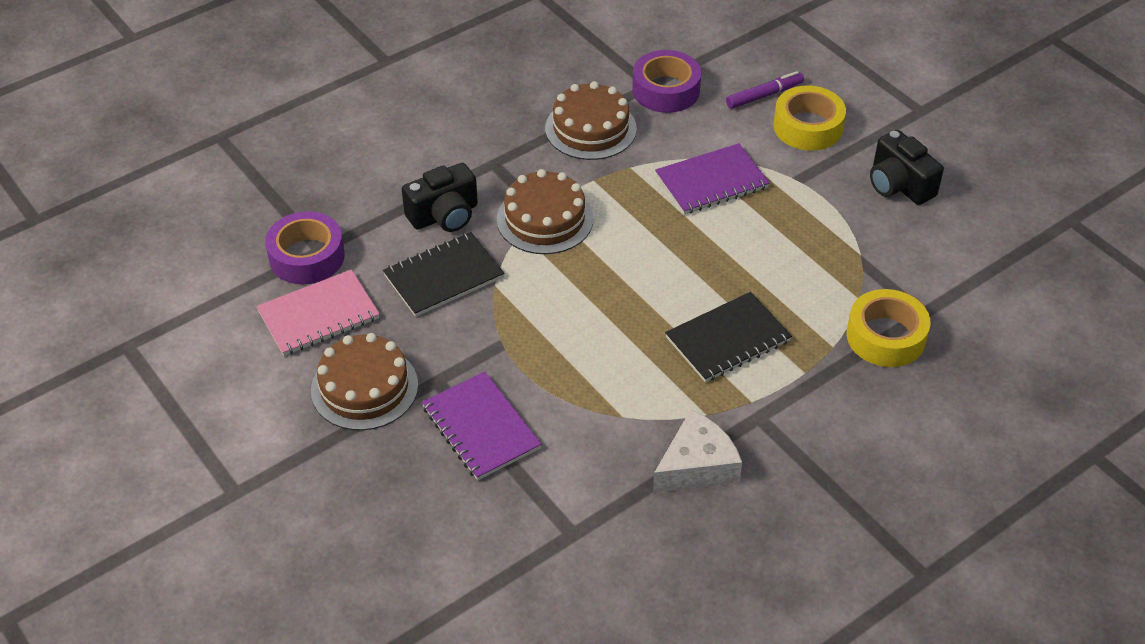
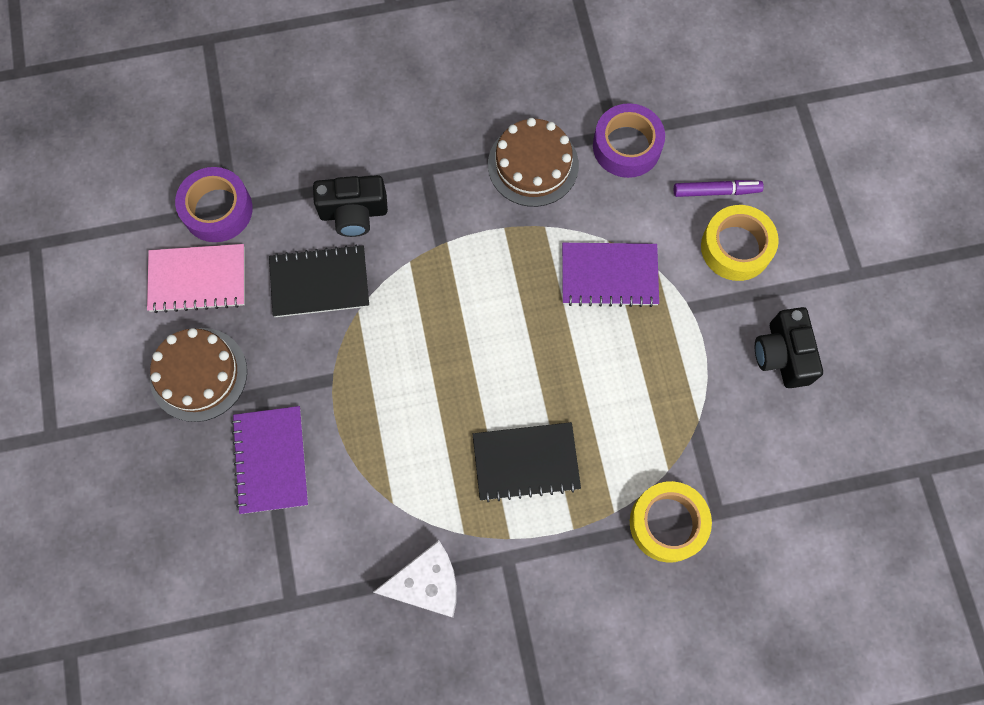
camera: 25 degrees right, 25 degrees up
brown cake [497,169,594,254] -> none

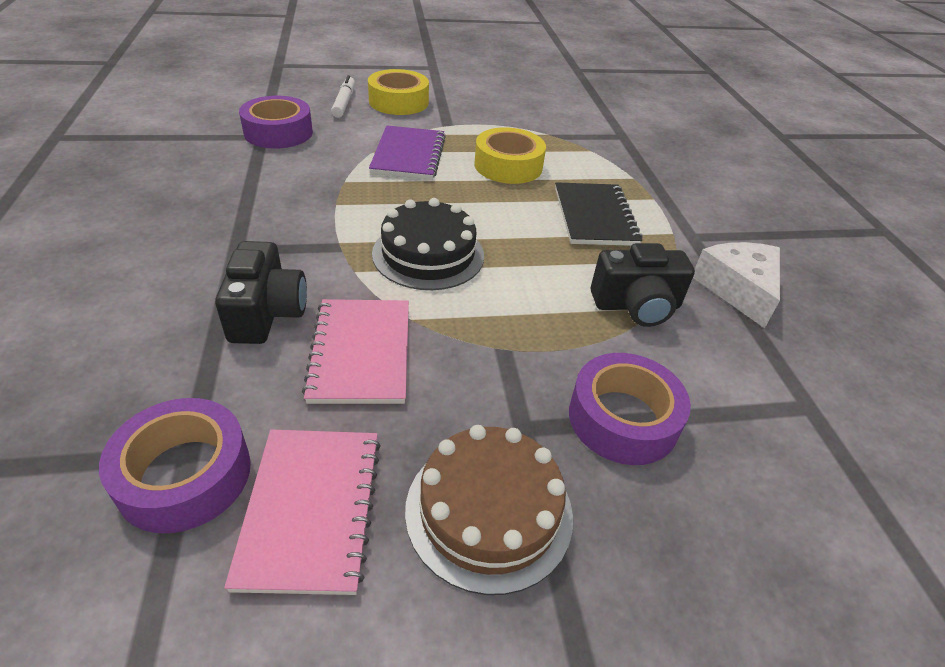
camera: 90 degrees left, 30 degrees down
purple notebook [231,406,308,514] -> purple tape [569,353,691,465]
black notebook [269,245,369,317] -> pink notebook [302,299,409,404]
brown cake [488,118,579,207] -> none
yellow tape [630,481,712,563] -> yellow tape moved to [474,127,546,184]
purple marker [674,180,764,197] -> white marker [331,75,355,118]
black camera [755,307,823,388] -> black camera moved to [591,243,695,327]
none -> black cake [372,198,484,290]

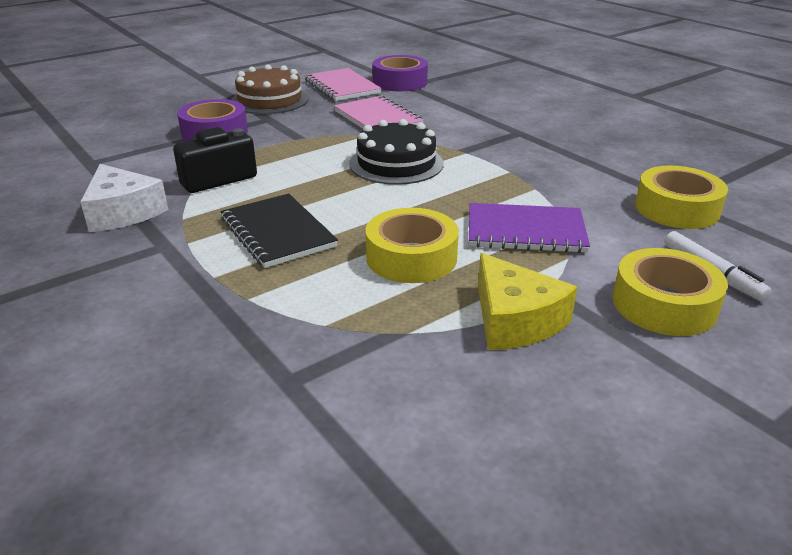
camera: 155 degrees right, 10 degrees down
black camera [215,241,307,344] -> none
purple tape [239,96,313,149] -> yellow tape [635,166,728,229]
purple notebook [369,125,446,180] -> purple notebook turned 60 degrees counterclockwise [469,203,590,253]
none -> yellow cheese [478,253,577,350]

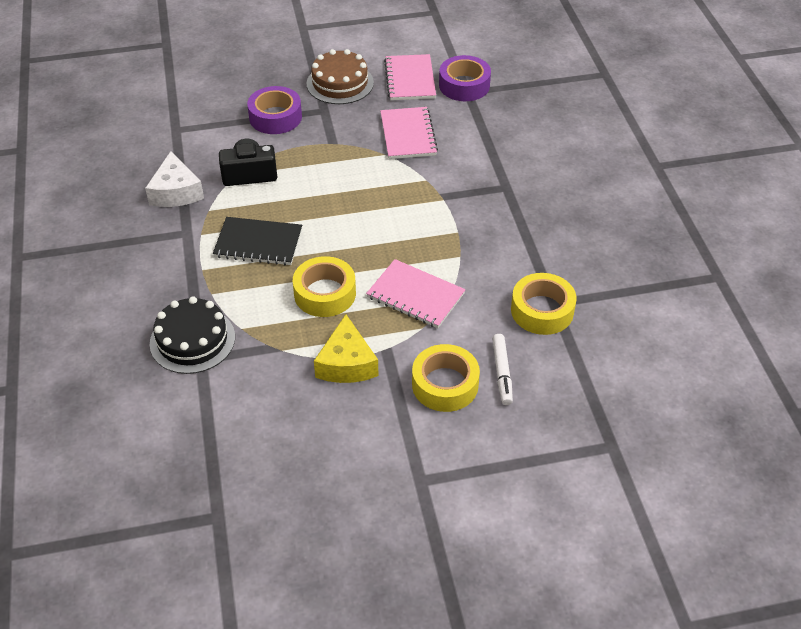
camera: 25 degrees right, 15 degrees up
black notebook [221,194,338,268] -> black notebook turned 75 degrees counterclockwise [213,217,302,265]
black cake [349,119,444,185] -> black cake moved to [150,296,235,374]
purple notebook [469,203,590,253] -> pink notebook [366,259,466,328]

